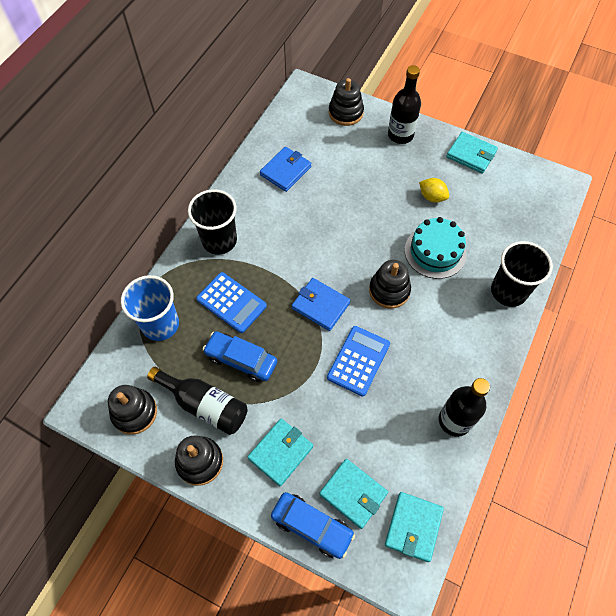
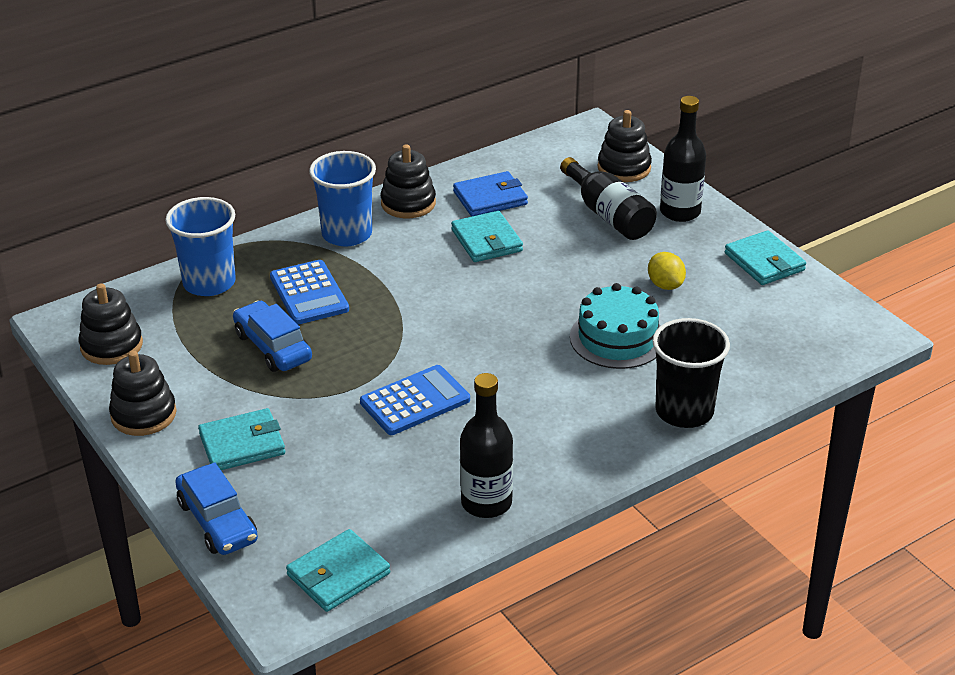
camera: 30 degrees right, 25 degrees down
black bottle [147,367,248,435] -> black bottle moved to [560,157,657,240]
black cup [188,189,237,255] -> blue cup [309,151,376,247]
blue wallet [292,278,351,331] -> none
turquoise wallet [319,459,388,529] -> turquoise wallet moved to [451,211,523,262]
black stacking toy [369,260,411,308] -> black stacking toy moved to [381,144,436,218]

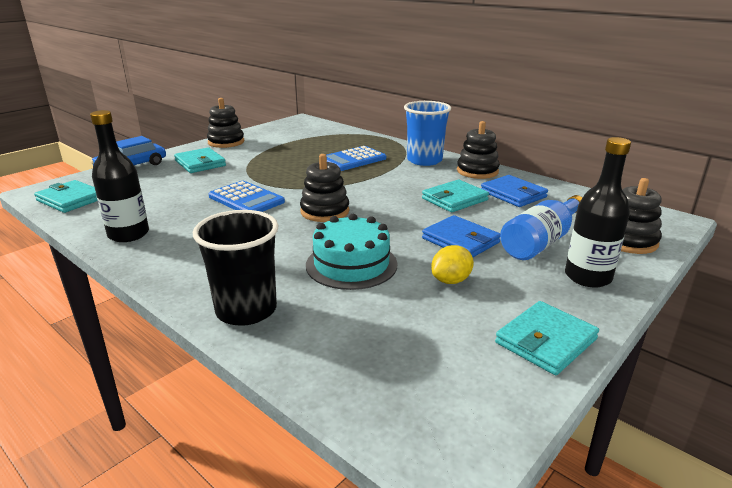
camera: 75 degrees right, 10 degrees down
black stacking toy [79,283,143,365] -> black stacking toy moved to [300,154,349,222]
blue cup [165,197,236,296] -> none
blue car [233,300,312,372] -> none
black bottle [560,157,657,240] -> blue bottle [500,195,582,260]
none -> blue wallet [422,215,500,257]

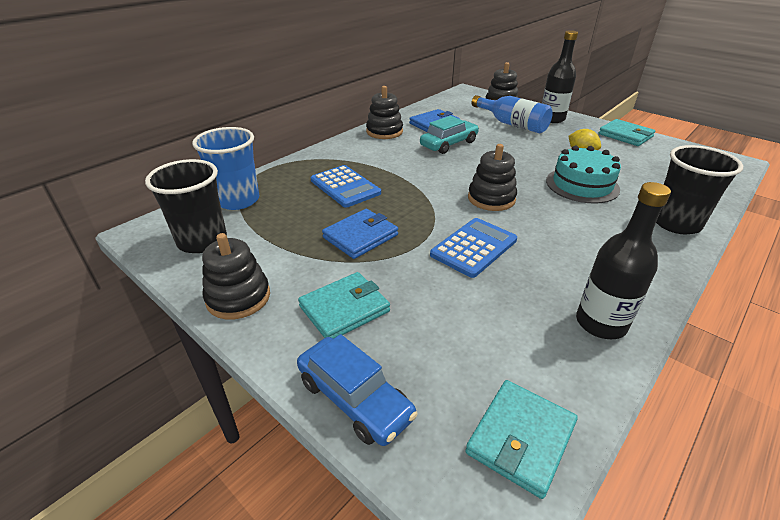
camera: 90 degrees left, 10 degrees up
blue cup [404,101,451,166] -> blue cup moved to [192,127,259,210]
turquoise wallet [422,180,489,212] -> turquoise car [420,116,479,154]
blue wallet [422,215,500,257] -> blue wallet moved to [322,209,398,259]
none -> black cup [145,159,227,253]

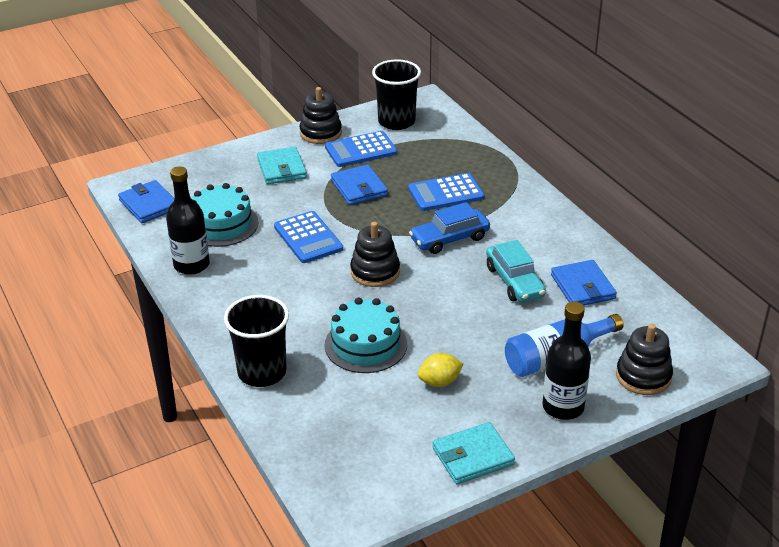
camera: 110 degrees right, 0 degrees up
blue cup [192,127,259,210] -> none
blue car [297,334,418,446] -> blue car moved to [409,202,490,254]
black stacking toy [366,86,403,139] -> none
turquoise wallet [466,380,578,499] -> blue wallet [118,180,174,223]
none -> turquoise cake [191,183,258,247]
none -> blue calculator [325,131,397,167]

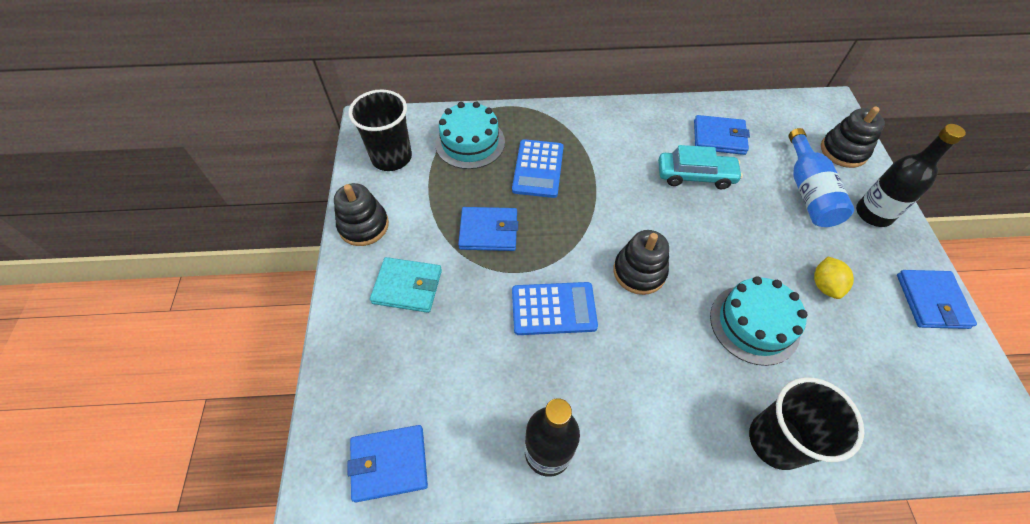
camera: 65 degrees left, 20 degrees up
turquoise cake [191,183,258,247] -> turquoise cake moved to [435,101,505,169]
blue calculator [325,131,397,167] -> none
blue car [409,202,490,254] -> none
turquoise wallet [433,422,515,484] -> blue wallet [897,270,977,329]

